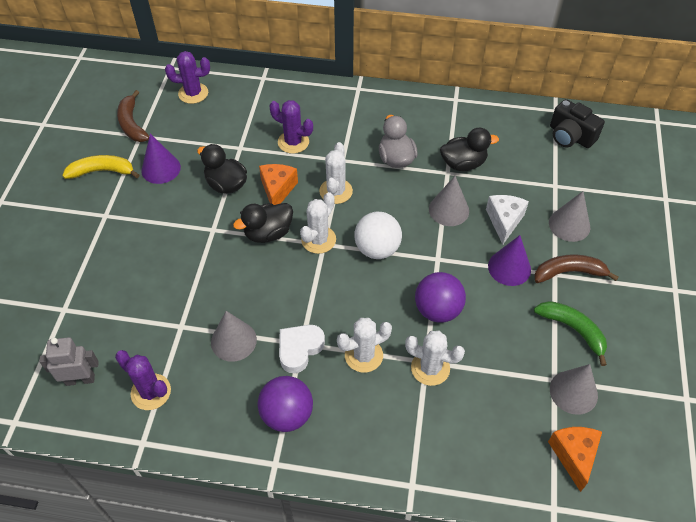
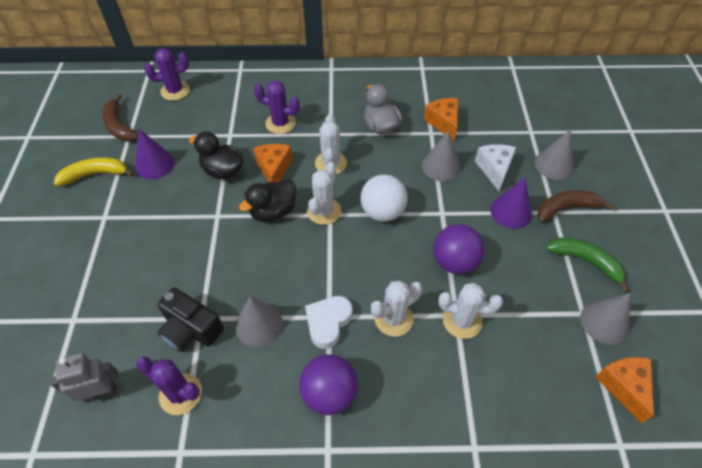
camera: 10 degrees left, 0 degrees up
black duck [440,128,499,171] -> orange cheese [424,98,458,141]
black camera [550,99,605,148] -> black camera moved to [157,287,224,352]

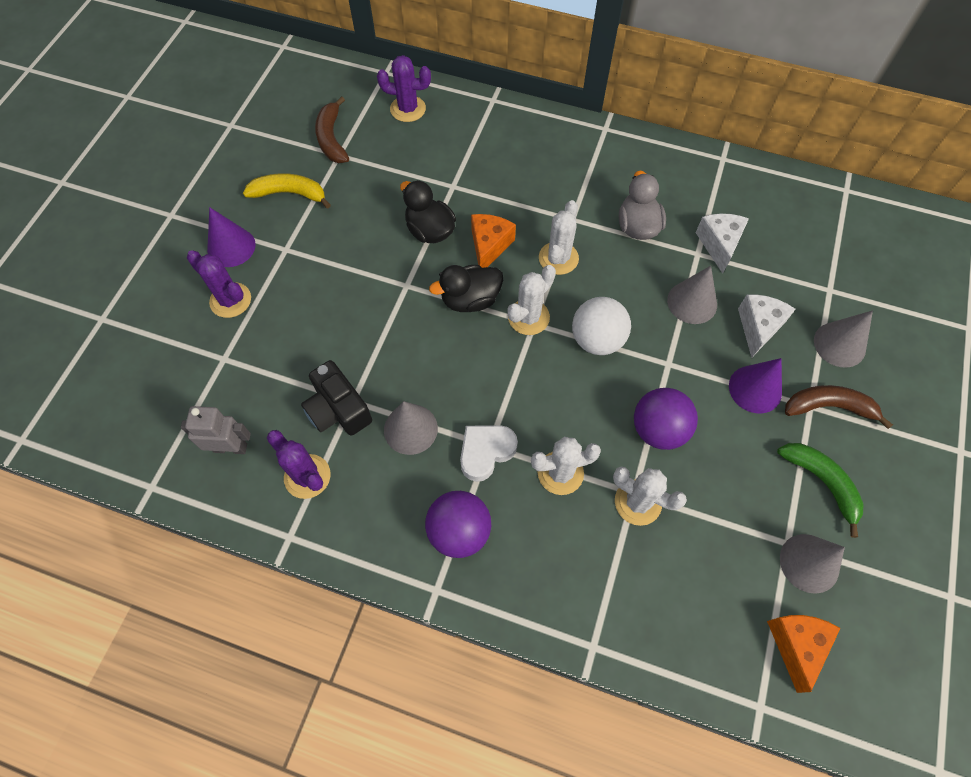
camera: 20 degrees right, 10 degrees up
purple cone [135,129,174,179] -> purple cone moved to [207,207,256,267]
purple cactus [254,81,300,134] -> purple cactus moved to [187,250,251,318]
orange cheese [424,98,458,141] -> white cheese [696,214,749,273]

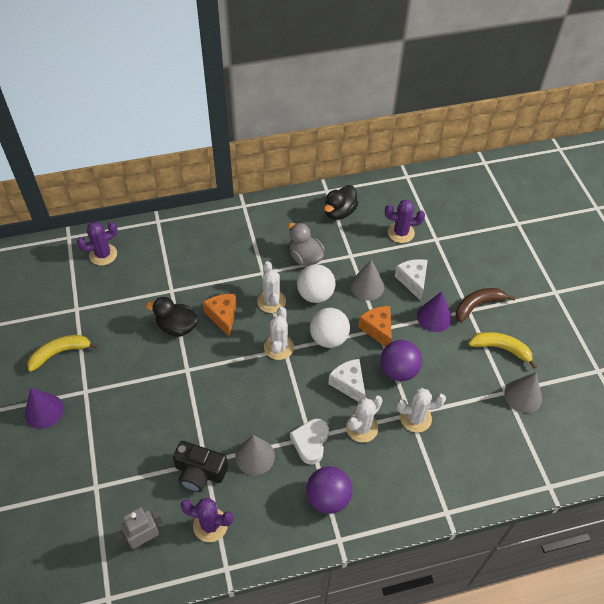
camera: 35 degrees left, 10 degrees down
purple cactus [187,250,251,318] -> purple cactus moved to [385,199,425,243]
brown banana [315,96,349,163] -> none
black duck [429,265,503,312] -> black duck moved to [324,185,358,220]
white cheese [696,214,749,273] -> white cheese moved to [328,359,366,401]
orange cheese [767,615,840,693] -> orange cheese moved to [358,306,392,347]
green banana [777,443,864,538] -> yellow banana [468,332,537,369]
grey cone [814,310,873,368] -> none
none -> white ball [297,264,336,303]

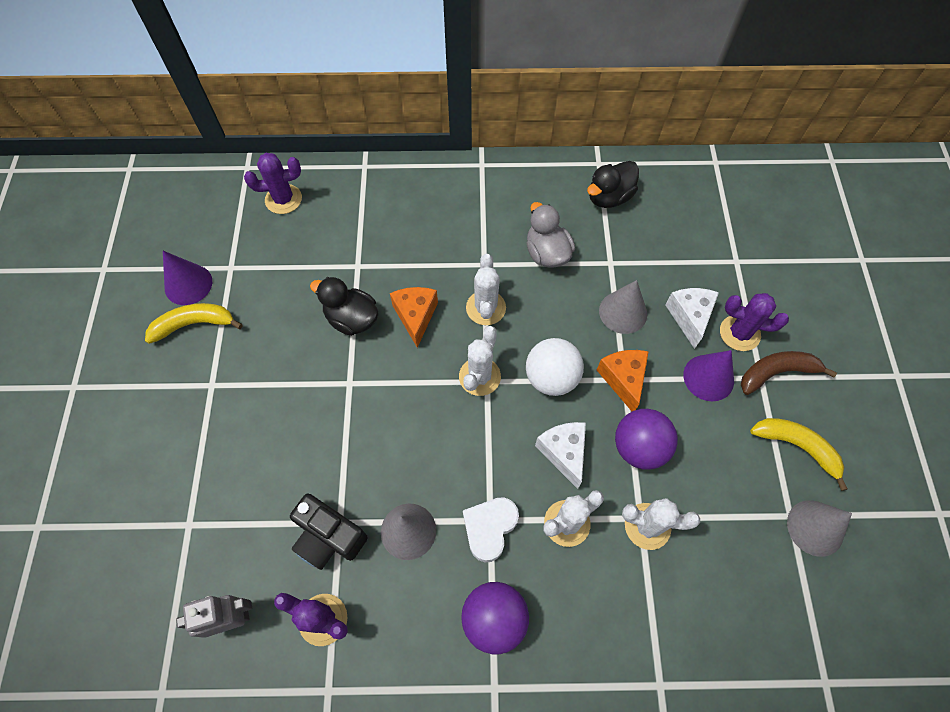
camera: 15 degrees right, 10 degrees up
purple cone [25,388,64,429] -> purple cone moved to [163,251,212,305]
white ball [297,264,336,303] -> none
purple cactus [385,199,425,243] -> purple cactus moved to [720,293,789,351]

